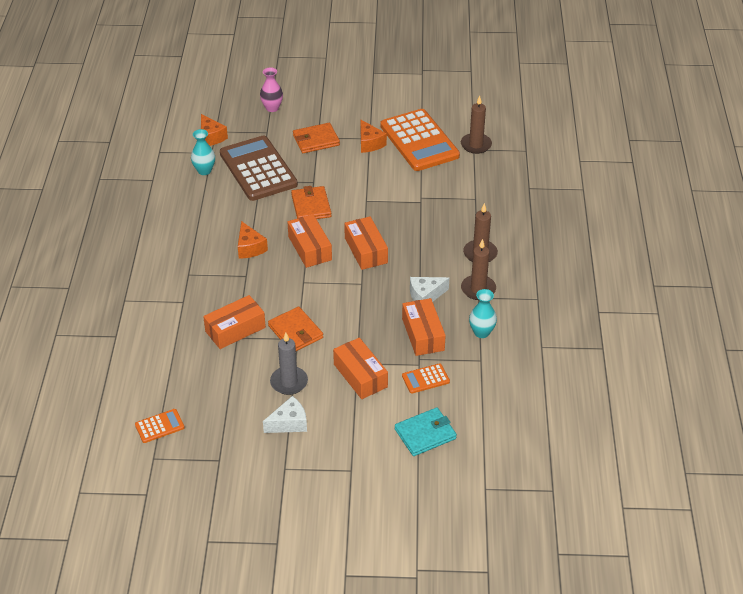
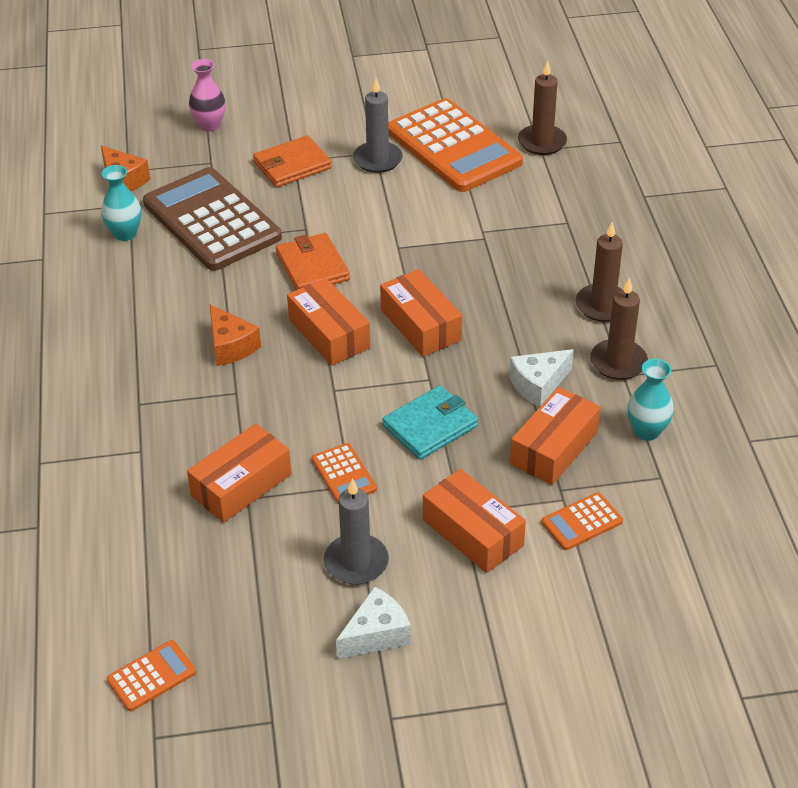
camera: 10 degrees left, 0 degrees up
orange wallet [268,307,323,351] -> orange calculator [311,443,377,504]
orange cheese [360,119,387,153] -> grey candle [353,79,403,173]
turquoise wallet [395,407,457,456] -> turquoise wallet moved to [382,385,478,460]
orange box [402,298,446,356] -> orange box turned 60 degrees clockwise [510,387,601,485]

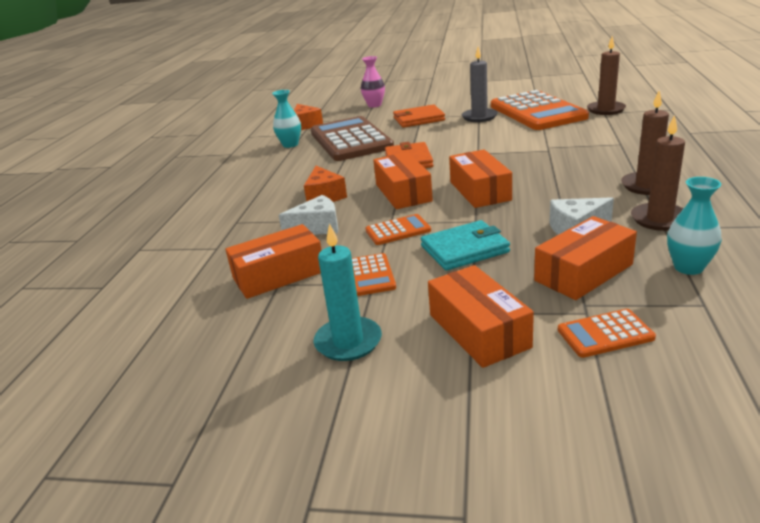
camera: 20 degrees right, 15 degrees down
orange calculator [107,640,196,711] -> orange calculator moved to [365,214,431,245]
grey candle [324,478,389,585] -> turquoise candle [313,223,382,361]
white cheese [336,586,411,659] -> white cheese moved to [279,195,338,235]

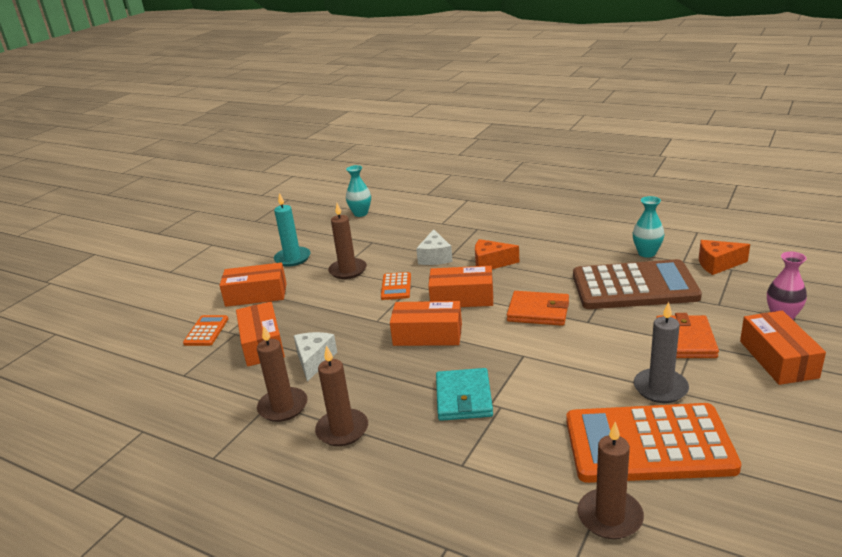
camera: 110 degrees right, 0 degrees up
orange box [225,224,322,299] -> orange box moved to [740,311,826,385]
orange calculator [352,253,396,296] -> brown candle [328,203,367,279]
turquoise wallet [421,220,510,271] -> turquoise wallet moved to [436,368,493,421]
turquoise vase [667,177,722,275] -> turquoise vase moved to [346,165,371,217]

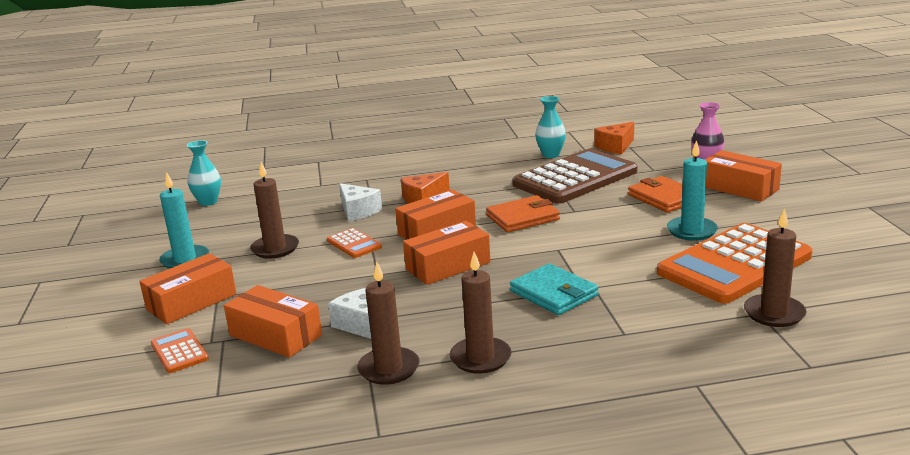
camera: 40 degrees left, 5 degrees down
grey candle [634,302,689,403] -> turquoise candle [667,140,718,241]

